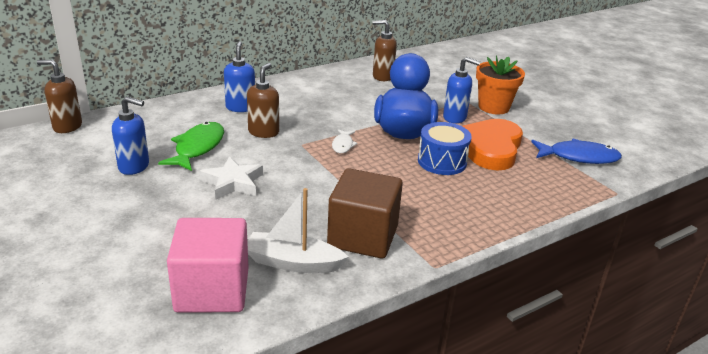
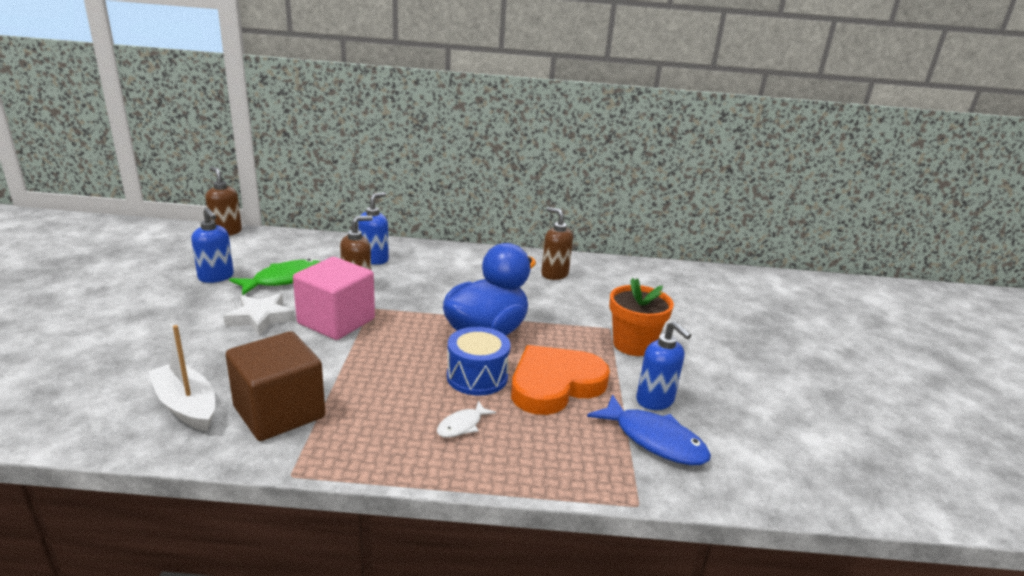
camera: 35 degrees right, 5 degrees down
pink cube [167,218,249,313] -> pink cube moved to [293,257,375,340]
white fish [332,129,358,153] -> white fish moved to [437,401,496,438]
blue soap dispenser [443,57,480,123] -> blue soap dispenser moved to [636,321,691,410]

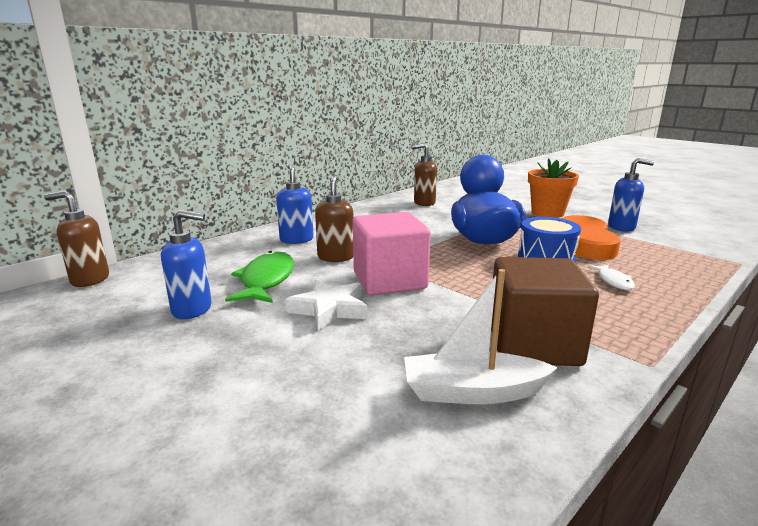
camera: 45 degrees left, 5 degrees down
blue fish [587,394,711,465] -> none

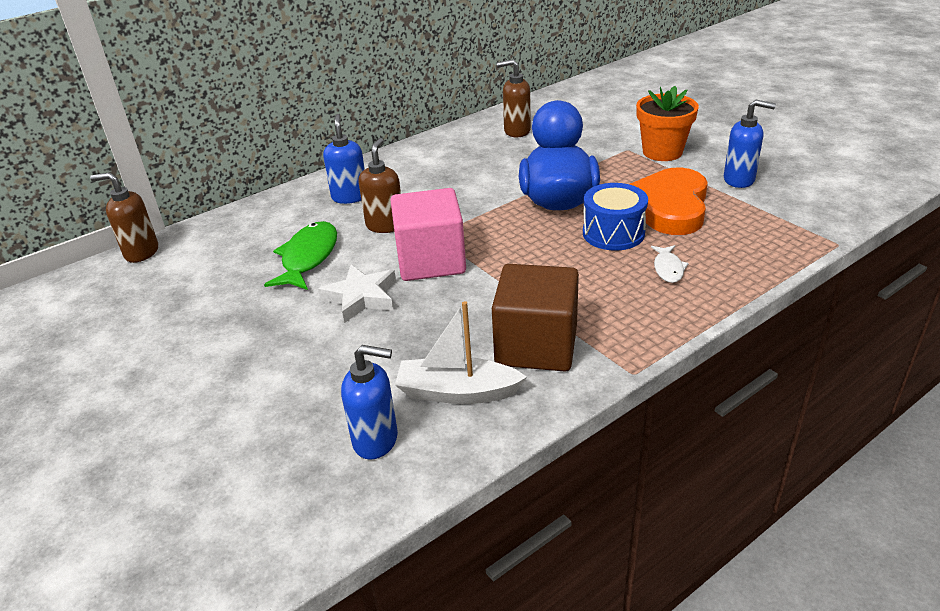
camera: 10 degrees right, 15 degrees up
blue soap dispenser [161,210,212,319] -> blue soap dispenser moved to [341,345,398,460]

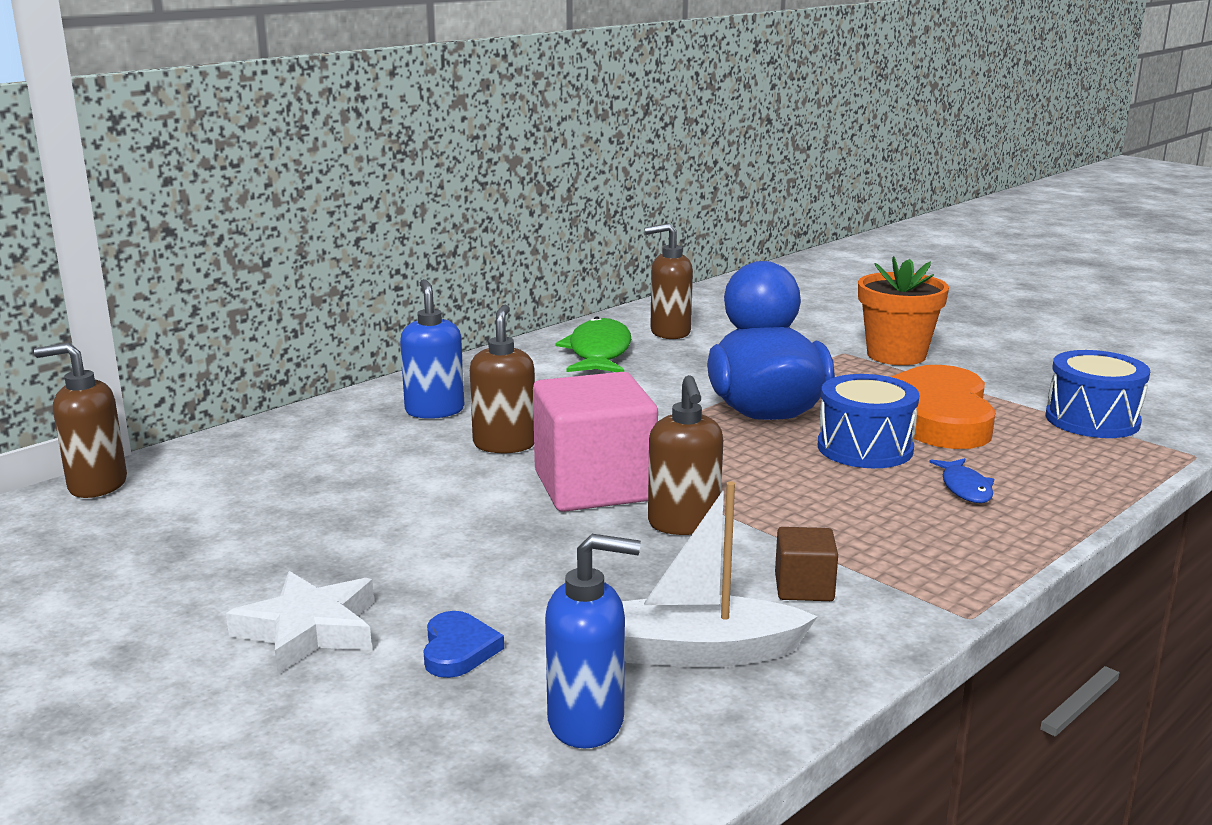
camera: 10 degrees left, 15 degrees down
green fish [264,221,337,290] -> green fish moved to [555,316,632,372]
white star [318,265,396,323] -> white star moved to [226,571,374,674]
brown cube [492,264,579,371] -> brown cube [775,527,838,601], size x0.46
white fish [651,245,689,283] -> blue fish [929,458,994,503]
blue soap dispenser [724,100,776,188] -> none
none -> blue heart [424,611,504,678]
none -> brown soap dispenser [648,375,723,535]
none -> blue drum [1046,350,1150,438]

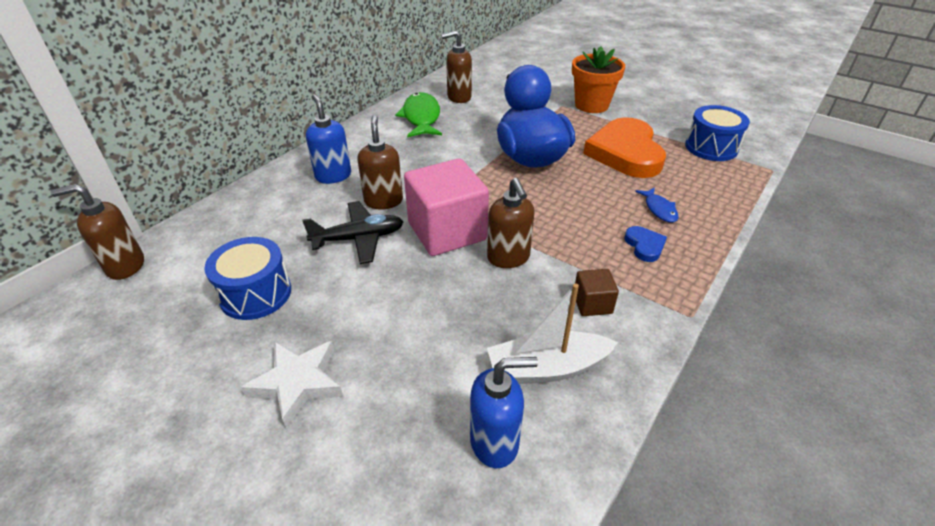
camera: 10 degrees left, 20 degrees up
blue heart [424,611,504,678] -> blue heart moved to [624,226,667,262]
blue drum [818,374,919,468] -> blue drum moved to [204,237,291,320]
none -> black plane [302,201,403,264]

